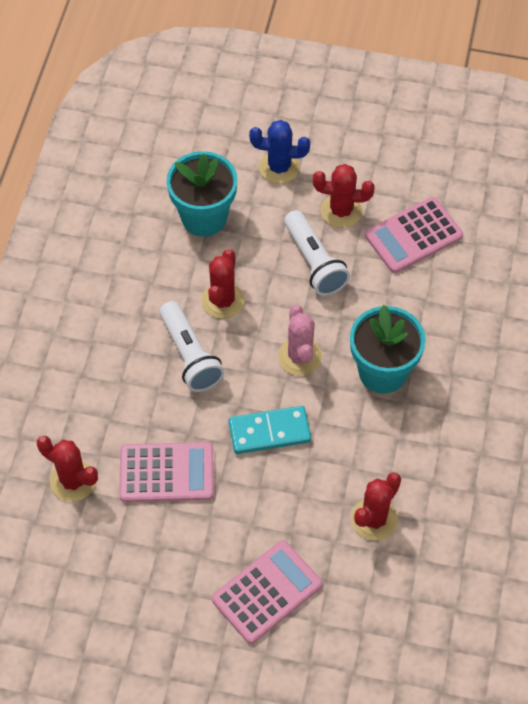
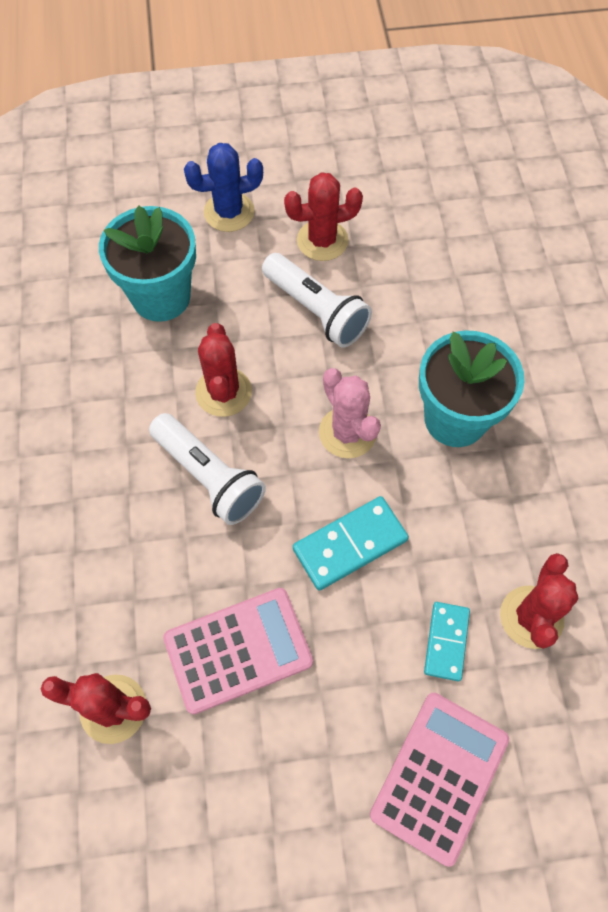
camera: 20 degrees left, 5 degrees up
pink calculator [365,197,463,273] -> none
none -> turquoise domino [424,602,470,681]

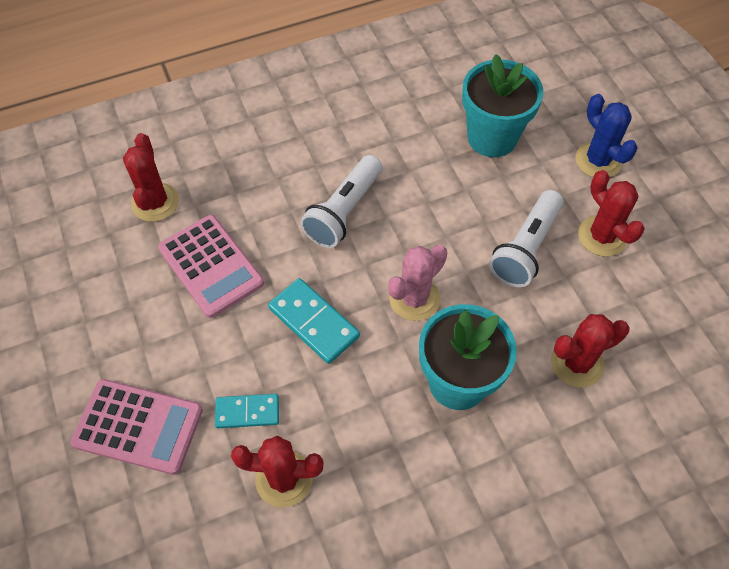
camera: 75 degrees right, 5 degrees down
red cactus [195,323,252,417] -> red cactus moved to [551,314,630,387]

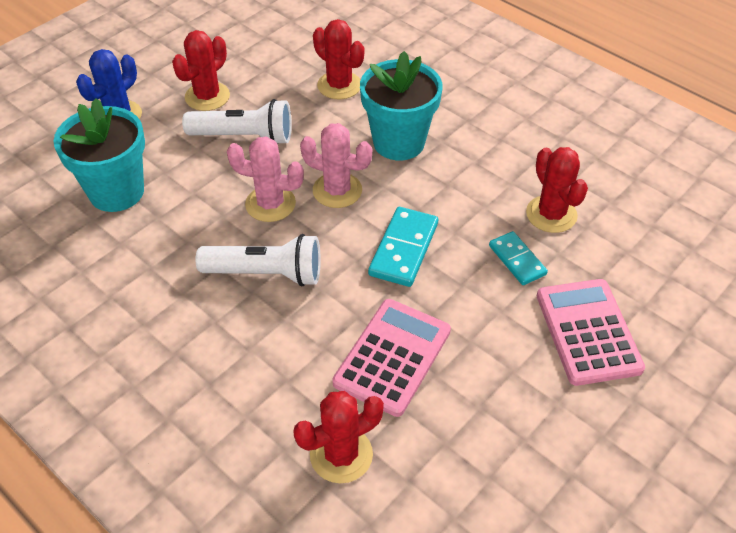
camera: 115 degrees left, 10 degrees down
none -> pink cactus [227,136,304,222]

